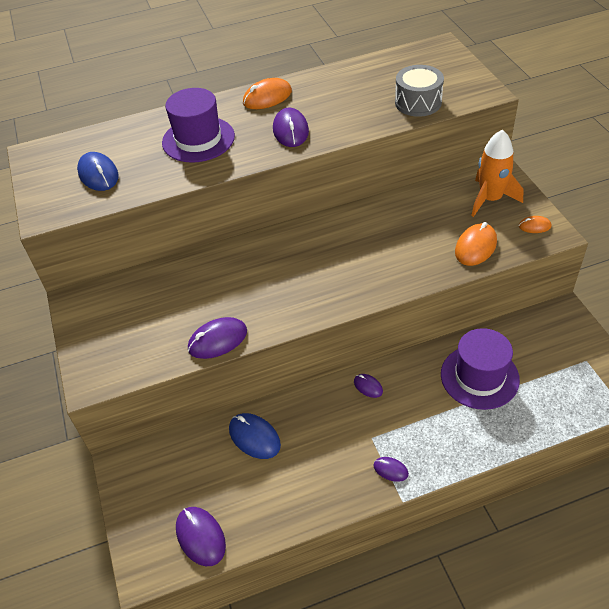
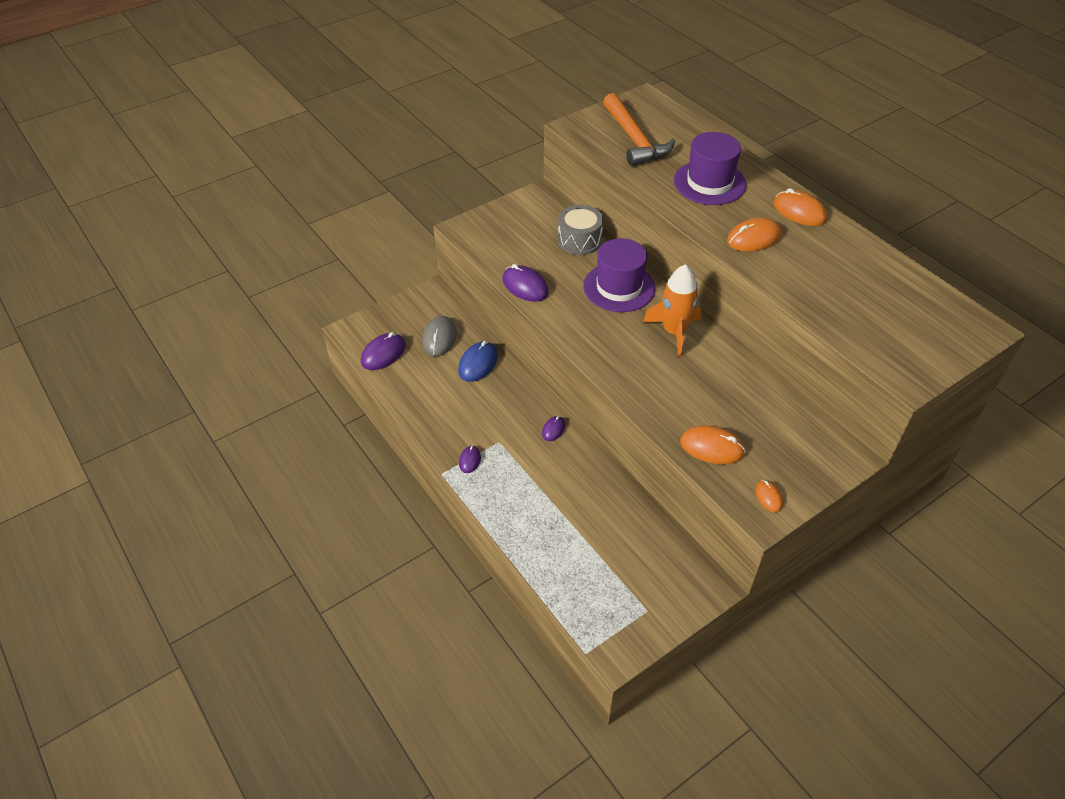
camera: 70 degrees right, 0 degrees up
blue mouse [77,152,119,191] -> orange hammer [603,93,675,166]
purple mouse [273,108,309,147] -> orange mouse [727,218,781,252]
grey drum [395,65,444,117] -> grey drum moved to [558,205,603,255]
purple hat [441,328,520,410] -> purple hat moved to [583,238,655,312]
orange rocket [471,130,524,217] -> orange rocket moved to [643,264,702,357]
none -> grey mouse [422,316,457,356]

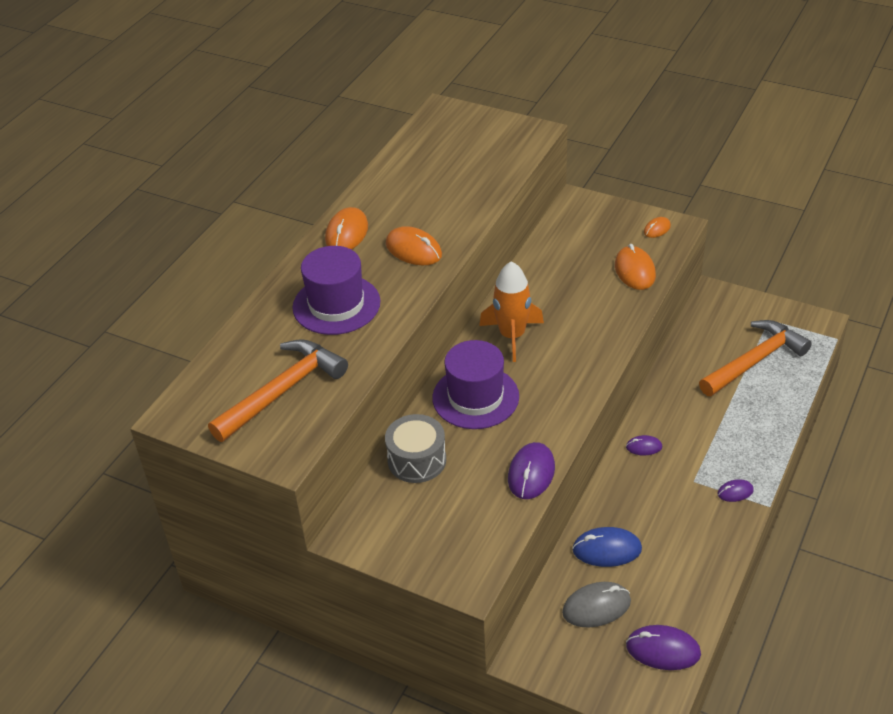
camera: 115 degrees left, 5 degrees down
none -> orange hammer [699,320,812,396]

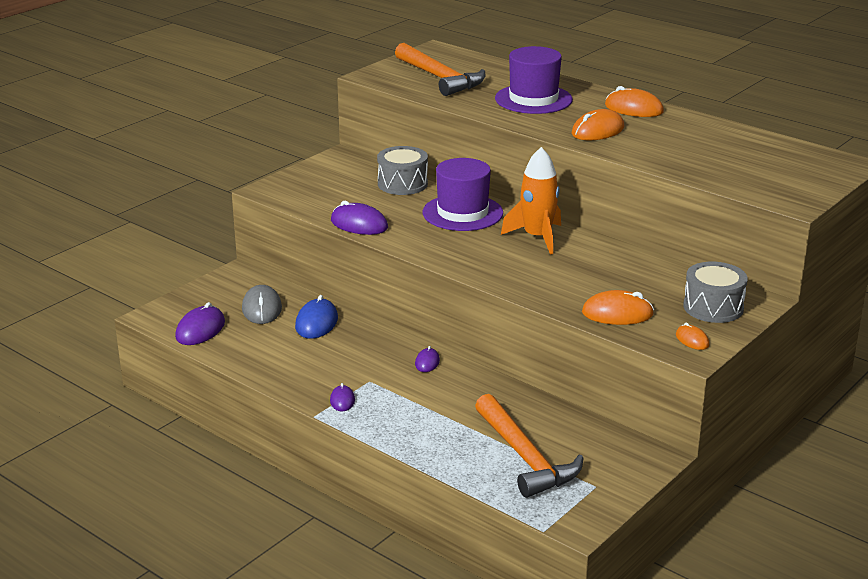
camera: 100 degrees right, 15 degrees down
none -> grey drum [683,262,748,323]

